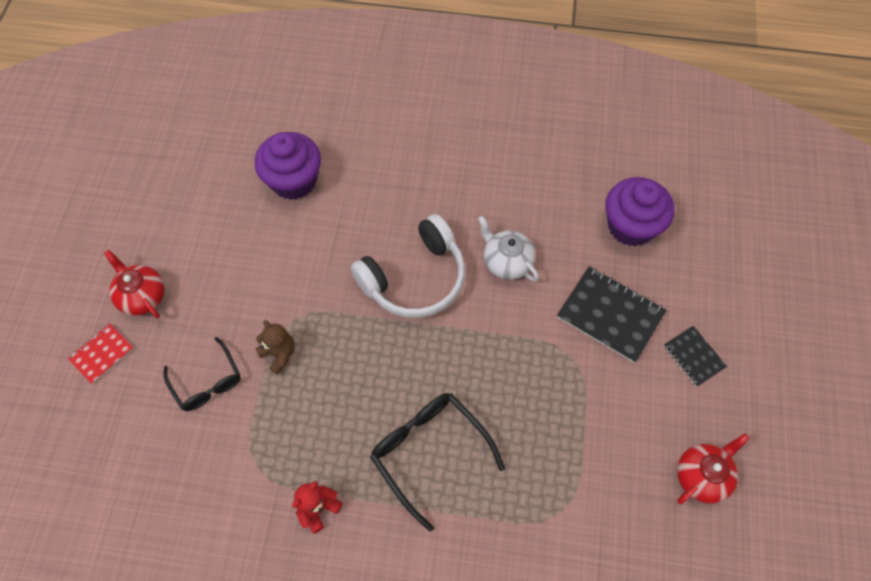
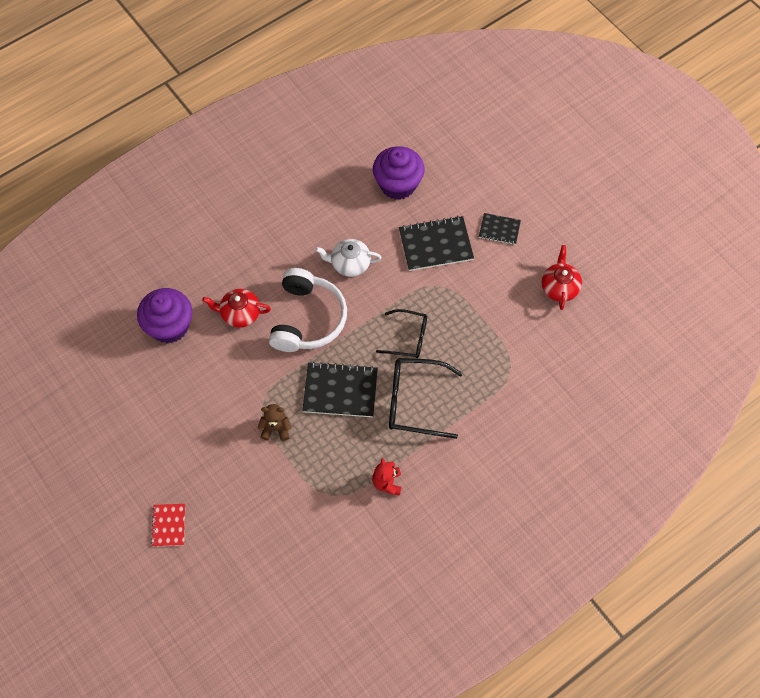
camera: 45 degrees left, 0 degrees up
red teapot [104,250,164,319] -> red teapot moved to [202,289,271,328]
black glasses [163,337,241,411] -> black glasses moved to [376,309,427,358]
none -> black notebook [302,362,378,417]

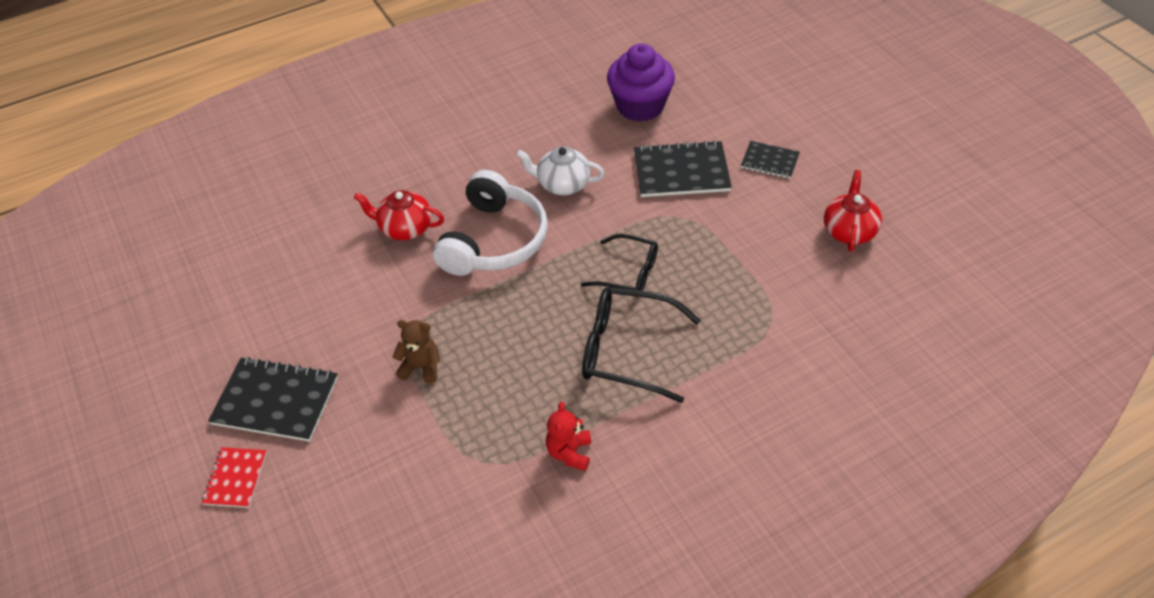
camera: 10 degrees right, 15 degrees down
purple cupcake [137,288,192,343] -> none
black notebook [302,362,378,417] -> black notebook moved to [208,357,338,442]

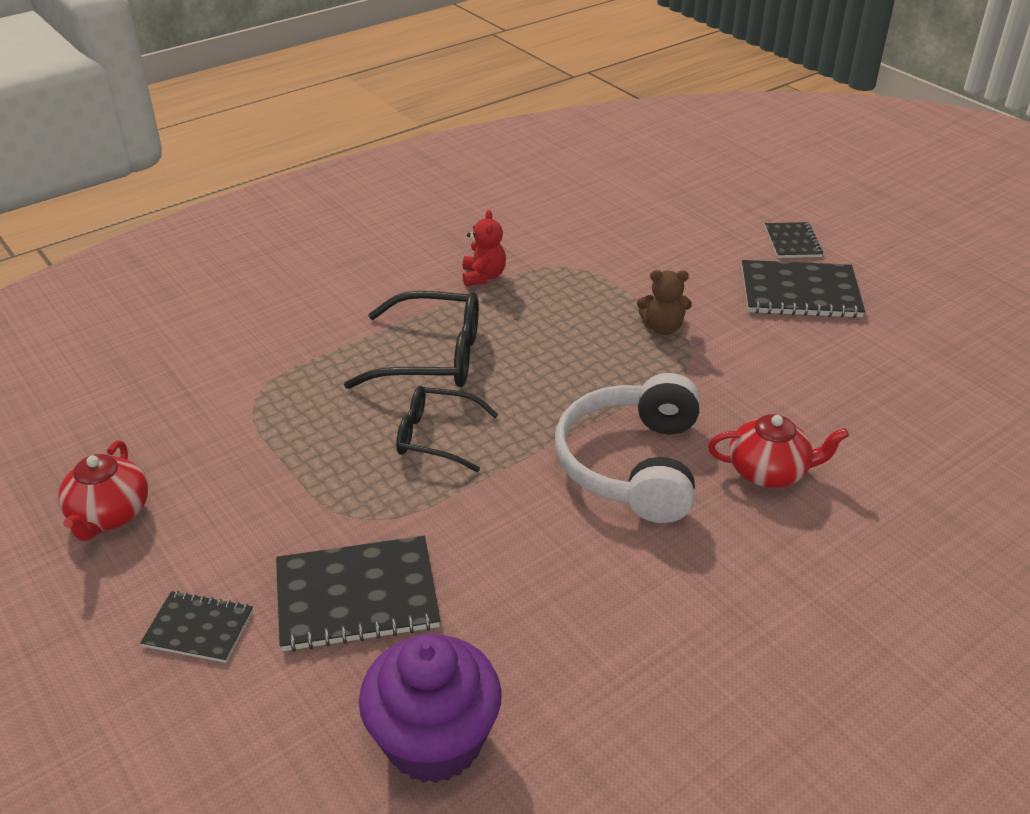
camera: 170 degrees right, 10 degrees down
red notebook [202,447,267,508] -> black notebook [765,222,823,258]
white teapot [516,147,605,195] -> none

